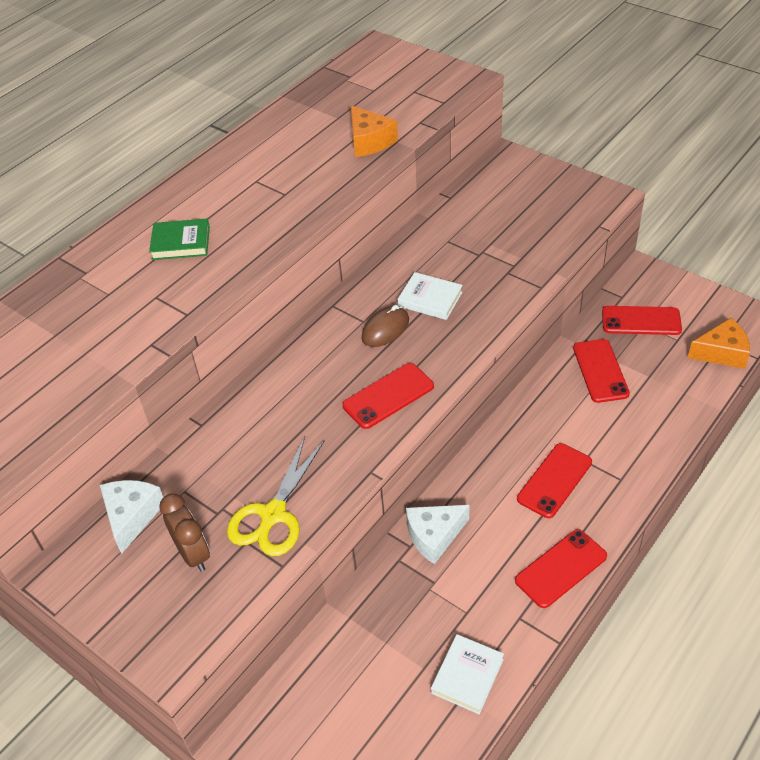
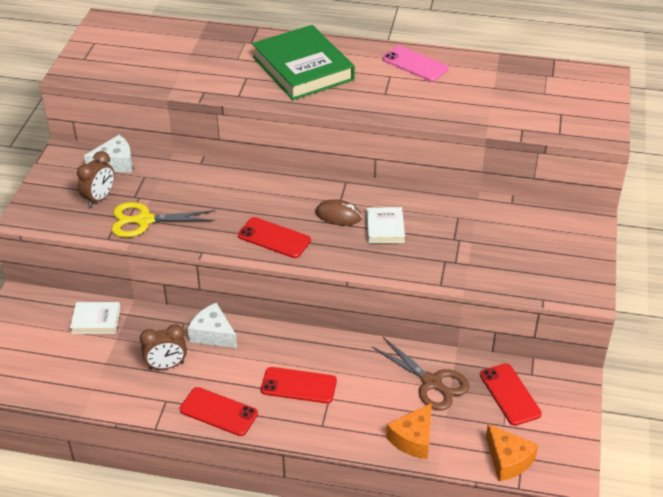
camera: 60 degrees right, 5 degrees down
green book [149,218,210,260] -> green book [252,25,355,100], size x2.10
orange cheese [351,105,398,157] -> orange cheese moved to [386,403,432,459]
white book [431,634,504,714] -> white book moved to [70,302,120,334]
red phone [573,339,630,403] -> brown scissors [372,337,470,410]
none -> brown clock [140,324,187,370]
none -> pink phone [383,46,449,82]

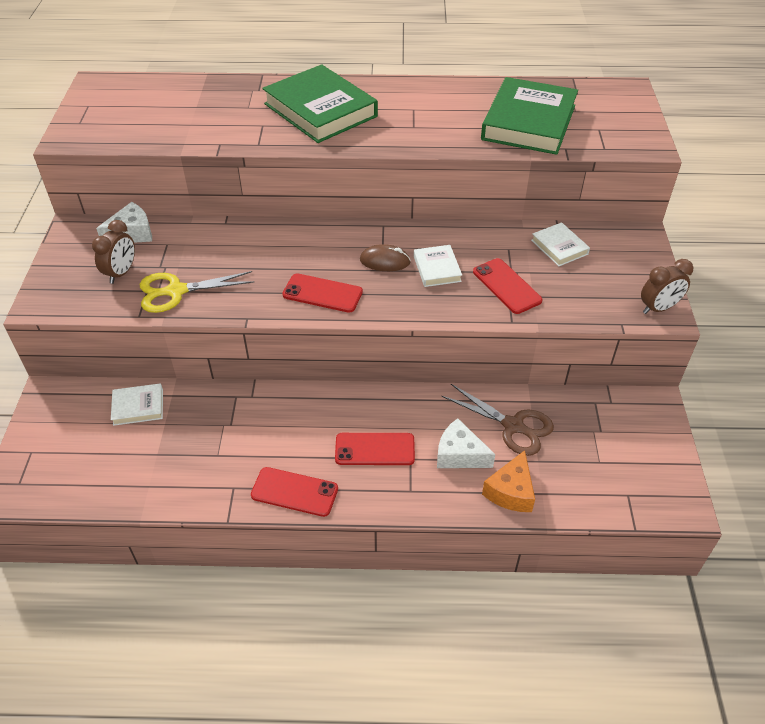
camera: 10 degrees left, 5 degrees up
brown clock [140,324,187,370] -> brown clock moved to [641,259,693,314]
white cheese [188,303,237,348] -> white cheese moved to [437,418,495,468]
pink phone [383,46,449,82] -> none
red phone [480,363,542,426] -> red phone moved to [473,258,542,314]
orange cheese [486,424,538,481] -> none
none -> green book [481,77,578,155]
none -> white book [531,222,590,266]

